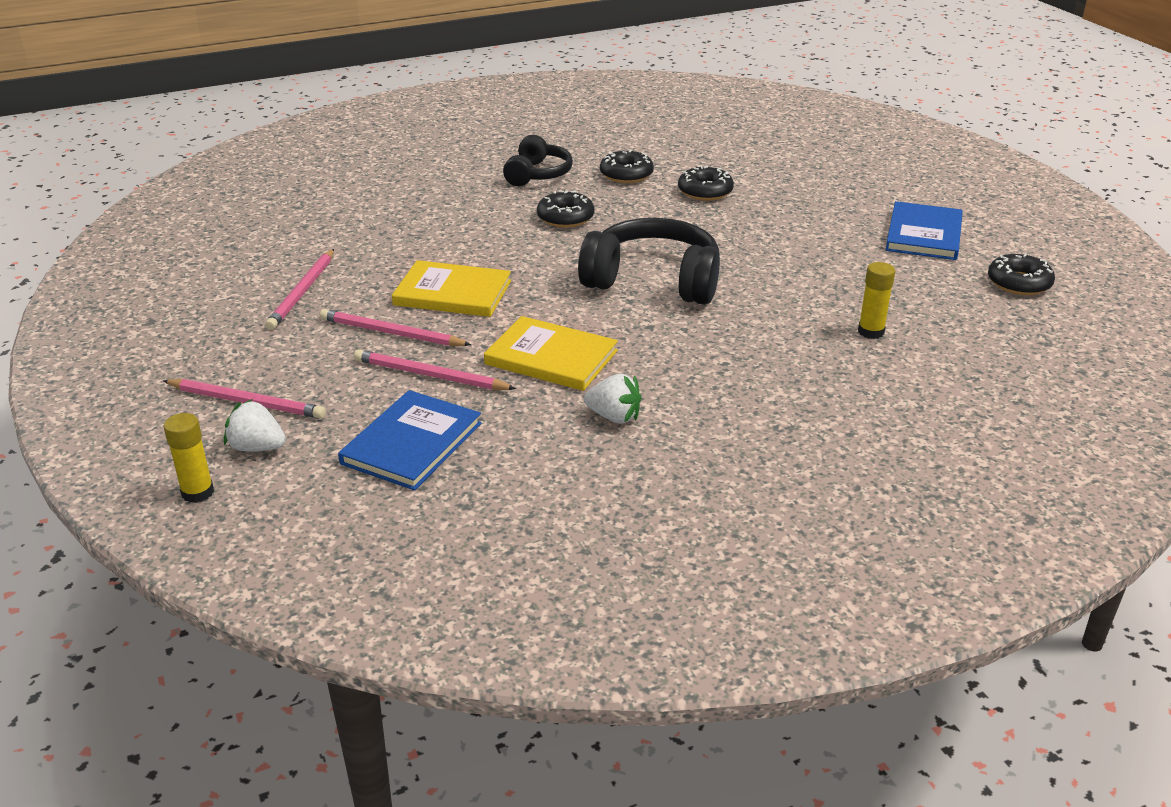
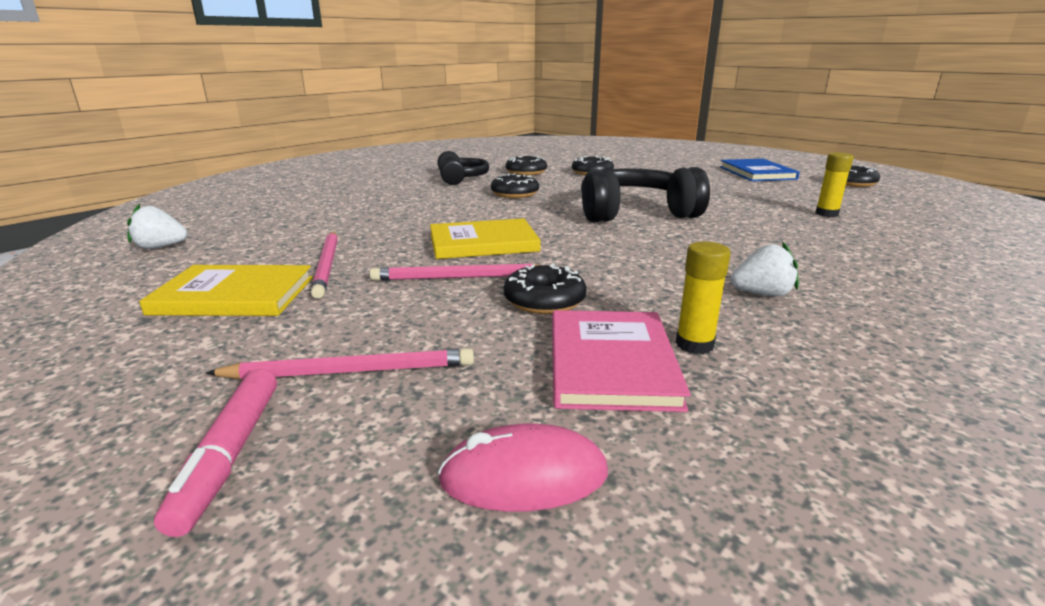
camera: 25 degrees left, 10 degrees down
yellow glue stick [163,413,214,503] -> yellow glue stick moved to [676,242,731,354]
white strawberry [224,399,286,451] -> white strawberry moved to [127,203,188,249]
blue book [338,390,482,490] -> pink book [552,310,691,412]
pink pencil [354,349,516,390] -> black donut [504,263,587,314]
yellow book [484,316,618,391] -> yellow book moved to [139,265,313,316]
none -> pink marker [154,369,277,537]
none -> pink mouse [438,424,608,512]

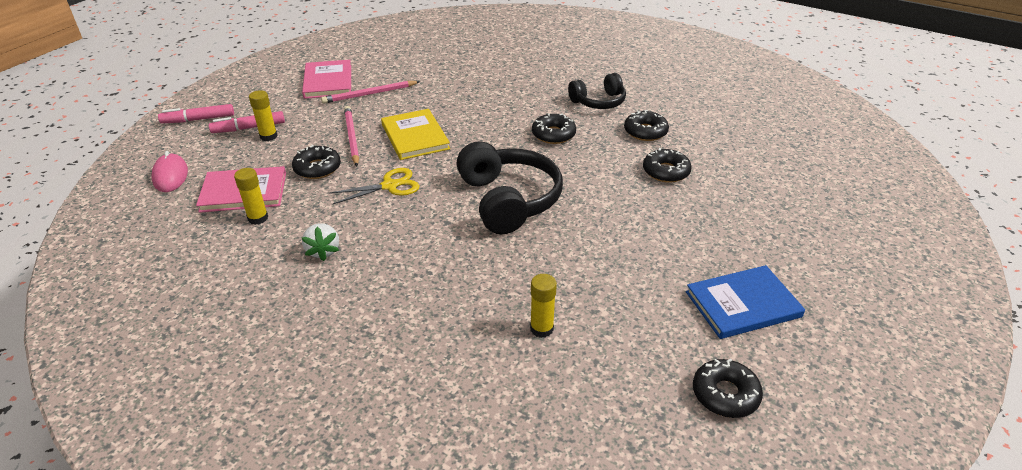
camera: 80 degrees right, 15 degrees up
white strawberry [127,203,188,249] -> none
yellow book [139,265,313,316] -> pink book [302,60,351,99]
pink pencil [206,348,474,380] -> pink marker [209,111,285,133]
none -> yellow glue stick [249,90,278,141]
none -> yellow scissors [329,168,419,204]

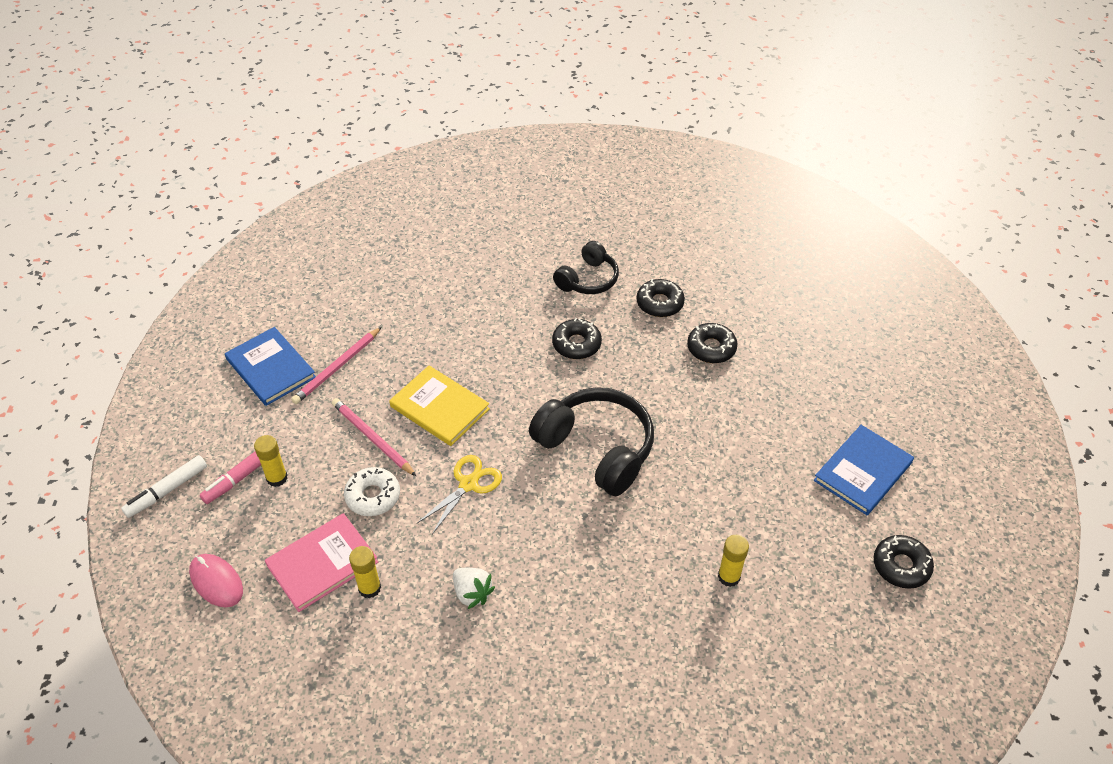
camera: 30 degrees left, 10 degrees up
pink marker [158,104,234,124] -> white marker [121,455,207,518]
black donut [292,145,341,179] -> white donut [344,467,400,516]
pink book [302,60,351,99] -> blue book [225,327,316,406]

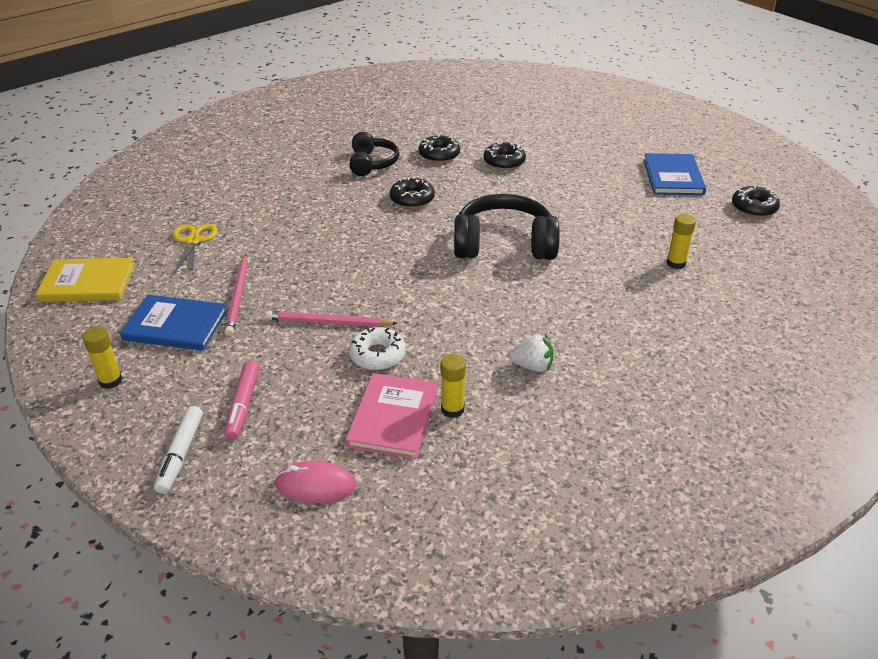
camera: 40 degrees left, 10 degrees down
yellow glue stick [254,435,288,487] -> yellow glue stick moved to [82,327,122,389]
yellow book [389,365,490,446] -> yellow book moved to [35,258,135,302]
yellow scissors [417,455,502,534] -> yellow scissors moved to [173,224,218,274]

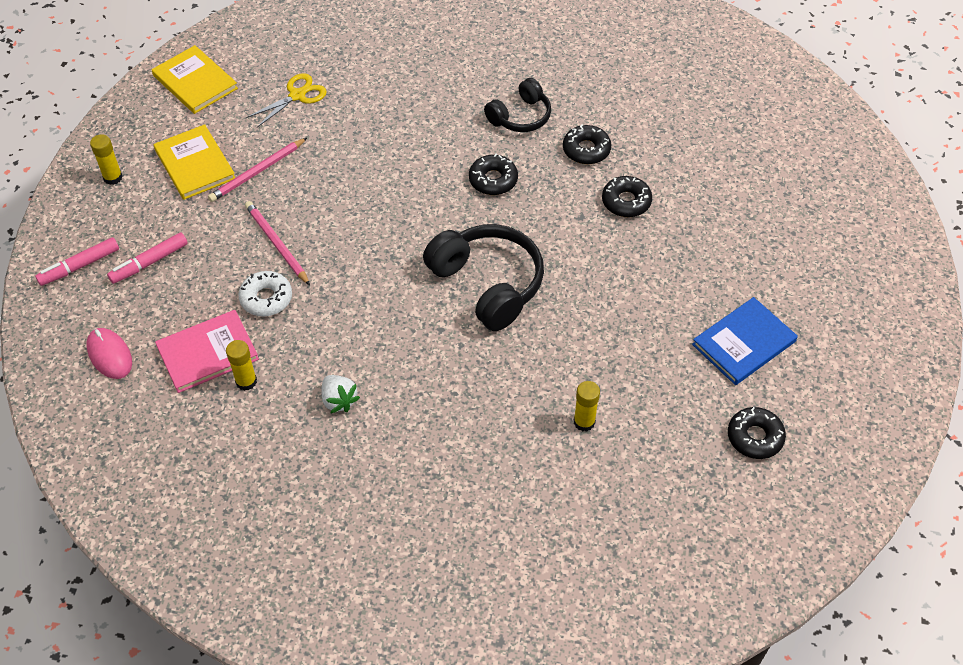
camera: 50 degrees right, 15 degrees up
blue book [120,295,227,351] -> yellow book [154,124,235,200]
white marker [154,406,203,494] -> pink marker [35,237,119,286]

